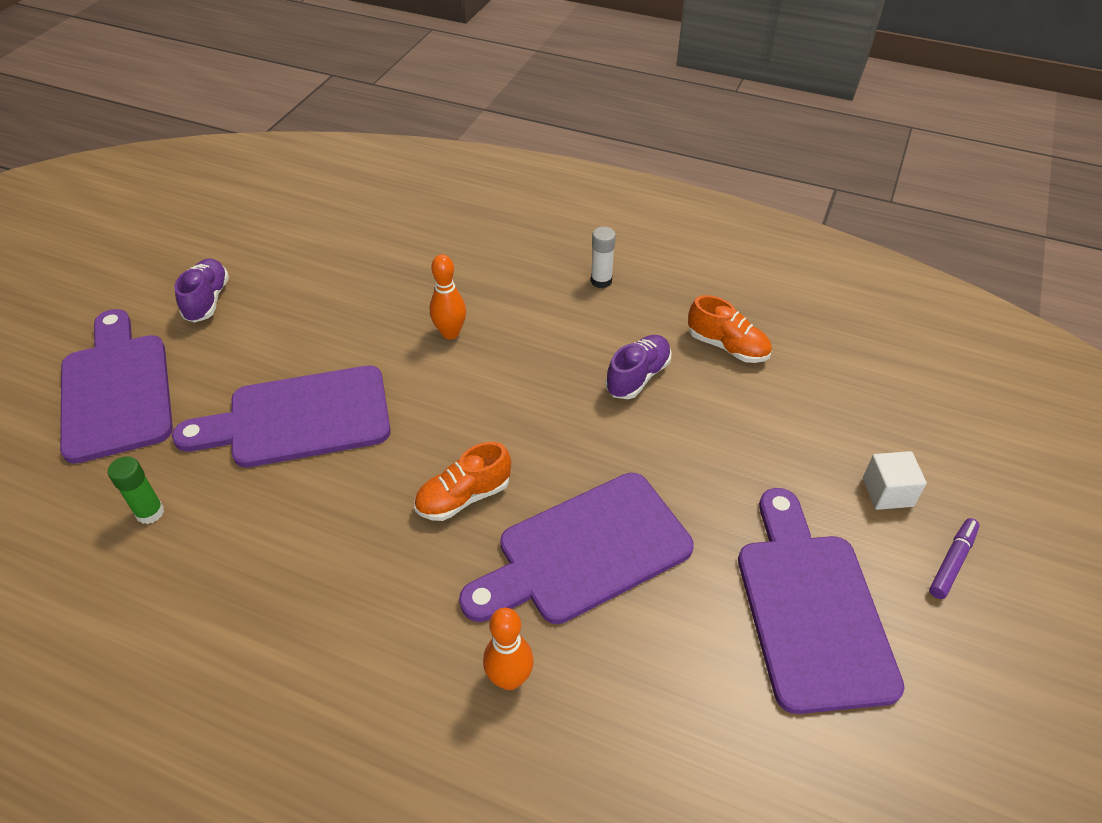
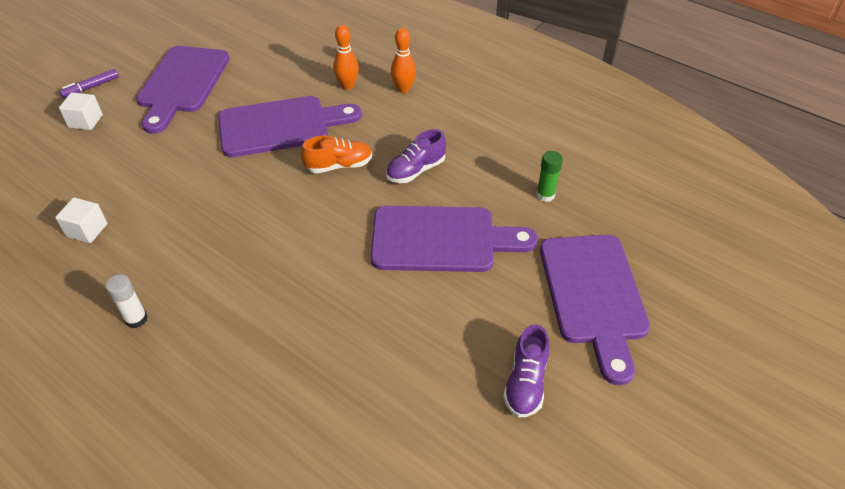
camera: 165 degrees left, 0 degrees up
orange bowling pin [430,254,466,339] -> orange bowling pin moved to [391,28,416,93]
purple shoe [606,335,672,399] -> purple shoe moved to [386,129,446,183]
orange shoe [688,295,772,363] -> white cube [55,197,108,243]

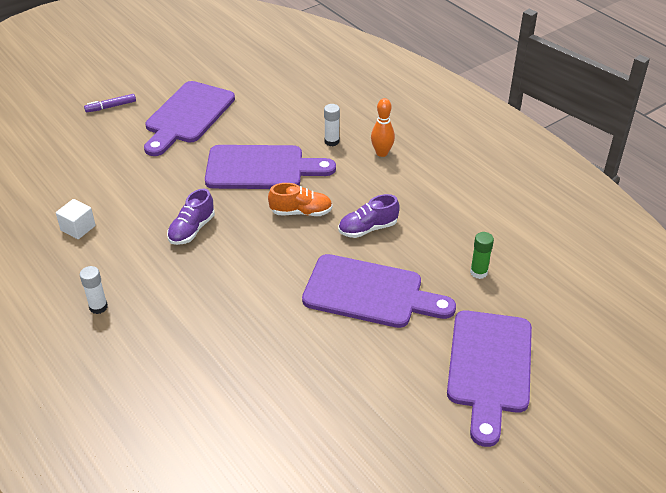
camera: 15 degrees right, 5 degrees down
white cube [59,92,103,130] -> none
orange bowling pin [333,25,359,90] -> white glue stick [324,104,340,146]
purple shoe [503,324,550,417] -> purple shoe moved to [167,188,215,245]

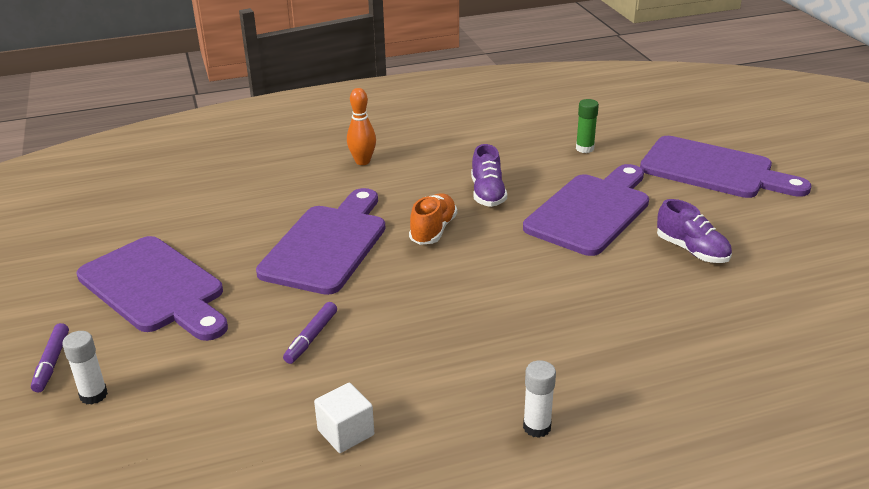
camera: 70 degrees left, 10 degrees down
purple shoe [167,188,215,245] -> purple shoe moved to [657,199,732,263]
white glue stick [324,104,340,146] -> white glue stick moved to [62,331,108,405]
none -> purple marker [283,302,337,364]

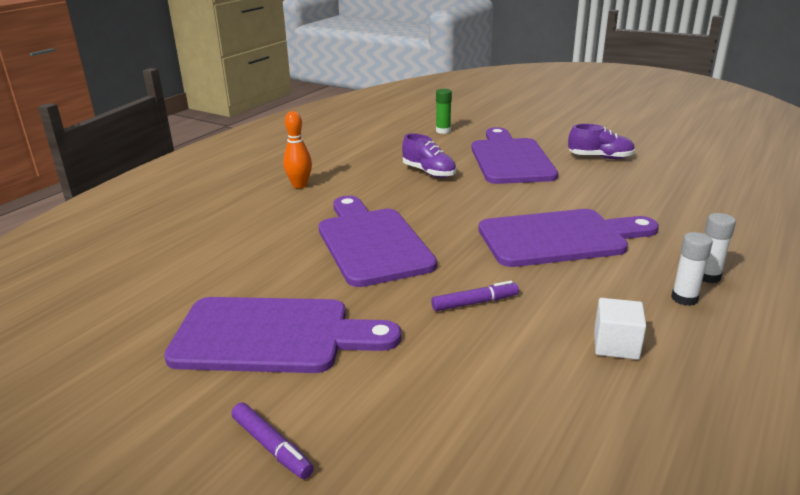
camera: 40 degrees left, 5 degrees down
white glue stick [62,331,108,405] -> white glue stick moved to [671,232,713,306]
purple marker [283,302,337,364] -> purple marker turned 90 degrees counterclockwise [431,281,519,311]
orange shoe [409,193,457,245] -> none
purple cutting board [640,136,811,198] -> purple cutting board moved to [479,209,659,267]

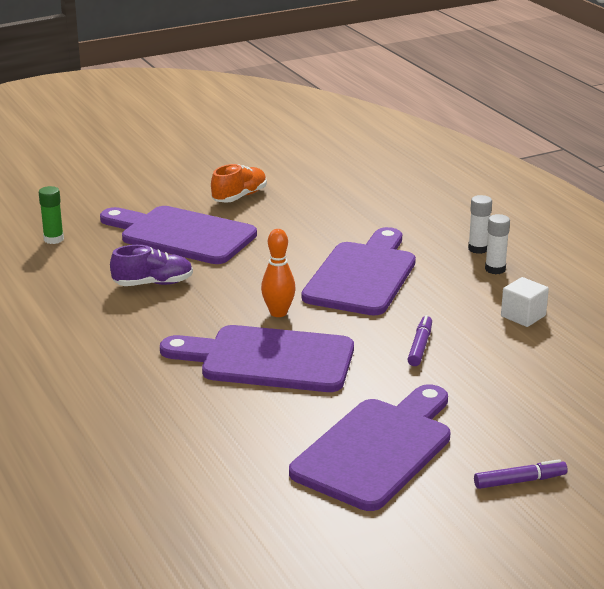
camera: 60 degrees left, 0 degrees up
orange bowling pin [283,111,312,189] -> orange bowling pin moved to [261,229,296,317]
purple shoe [568,124,635,159] -> orange shoe [211,164,267,203]

